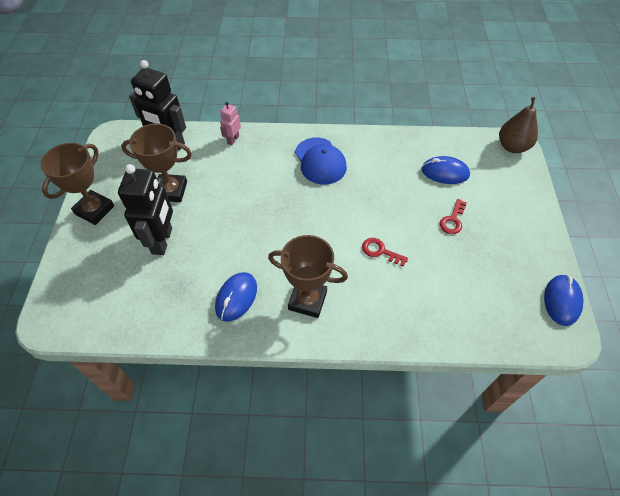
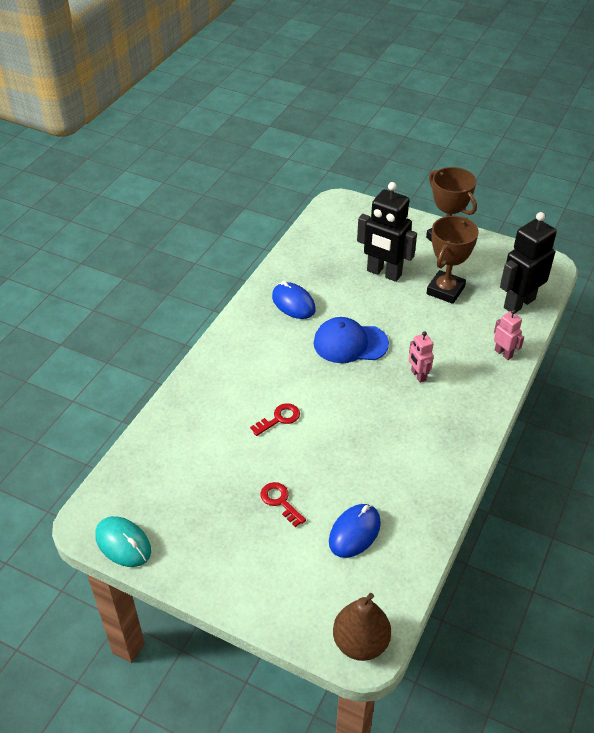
camera: 115 degrees right, 10 degrees down
brown trophy [268,235,348,318] -> none
blue cap [295,138,347,184] -> blue cap moved to [314,317,389,363]
blue mouse [544,275,584,326] -> turquoise mouse [95,516,151,567]
none -> pink robot [409,331,434,383]

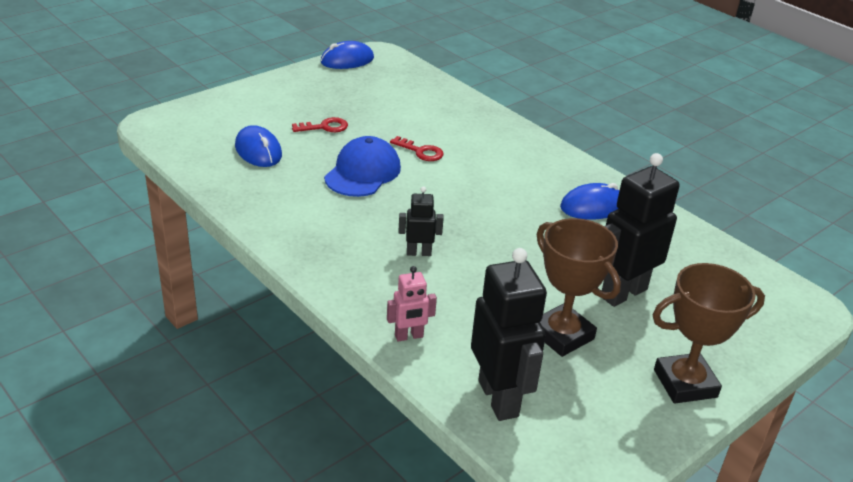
camera: 110 degrees right, 10 degrees down
turquoise mouse [95,516,151,567] -> blue mouse [321,41,374,69]
red key [250,403,300,436] -> red key turned 45 degrees counterclockwise [390,136,444,161]
blue cap [314,317,389,363] -> blue cap moved to [324,136,401,197]
brown pear [333,593,391,661] -> none
pink robot [409,331,434,383] -> black robot [399,186,444,256]

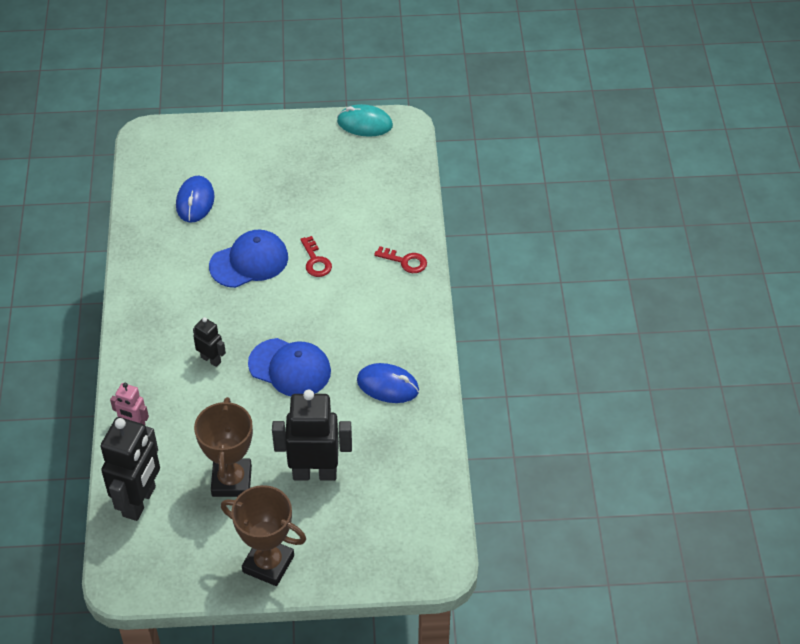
camera: 40 degrees right, 15 degrees up
red key [292,117,348,132] -> red key moved to [374,246,427,273]
blue mouse [321,41,374,69] -> turquoise mouse [337,104,393,137]
none -> blue cap [248,338,331,396]

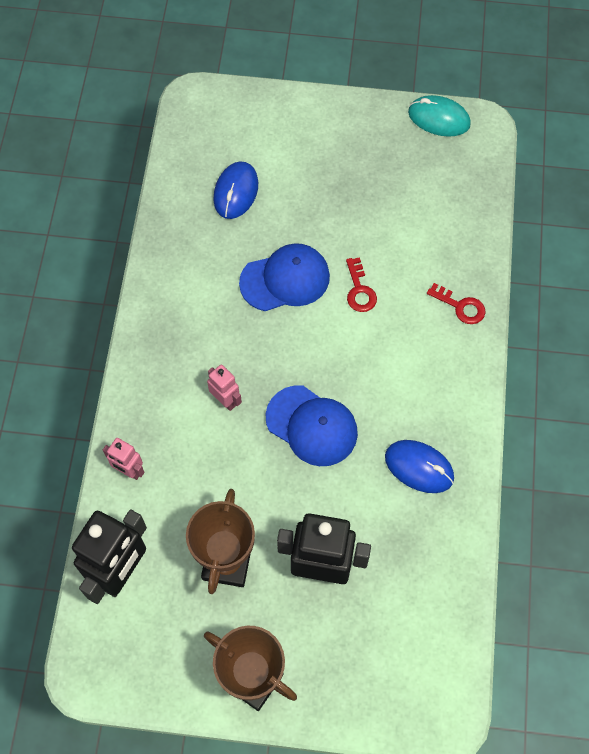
camera: 10 degrees right, 15 degrees up
black robot [193,317,226,367] -> pink robot [207,365,242,411]

